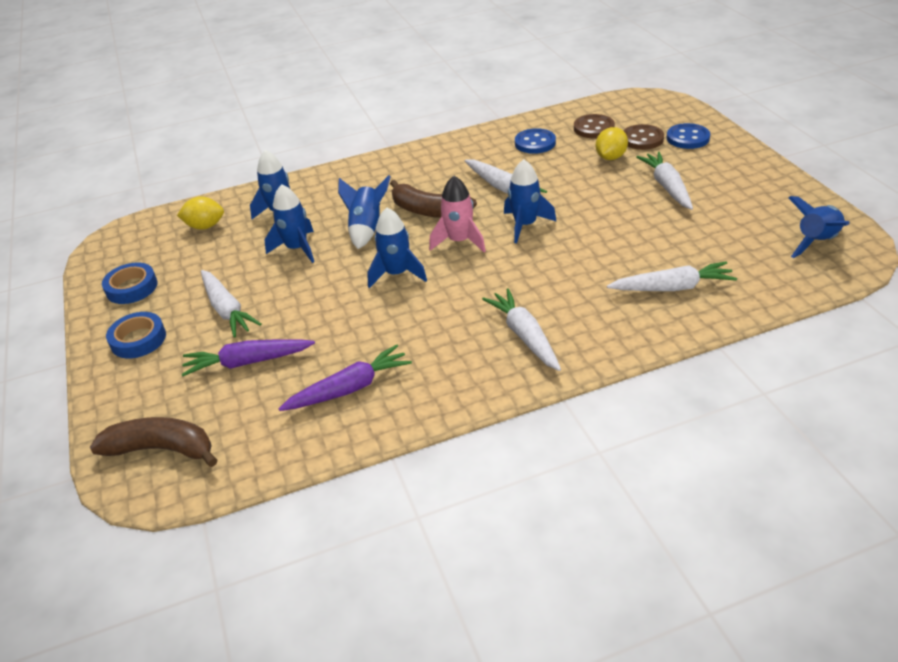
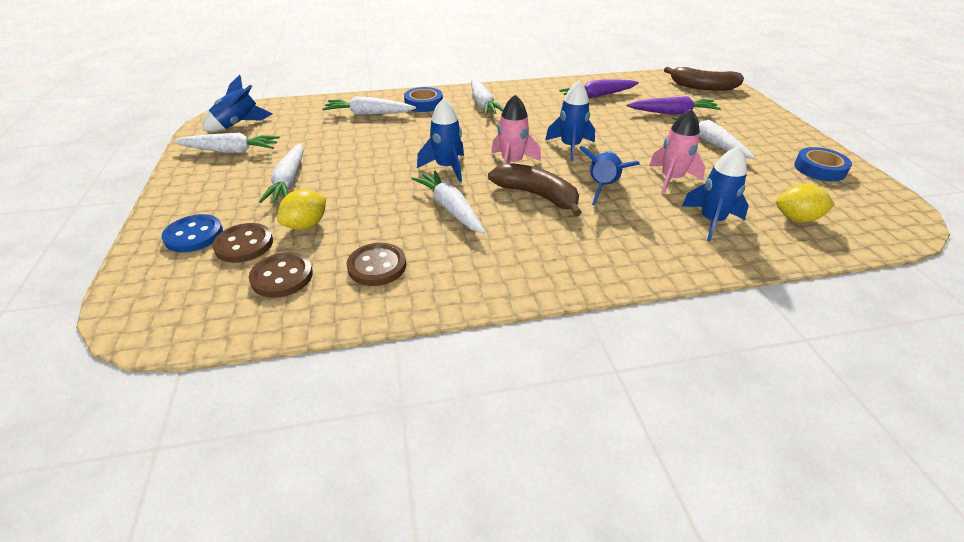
camera: 175 degrees left, 0 degrees up
blue tape [106,312,166,358] -> blue tape moved to [404,87,443,112]
blue rocket [265,184,314,263] -> pink rocket [649,109,705,194]
blue button [515,128,556,154] -> brown button [347,243,406,286]
none -> white carrot [173,133,280,153]

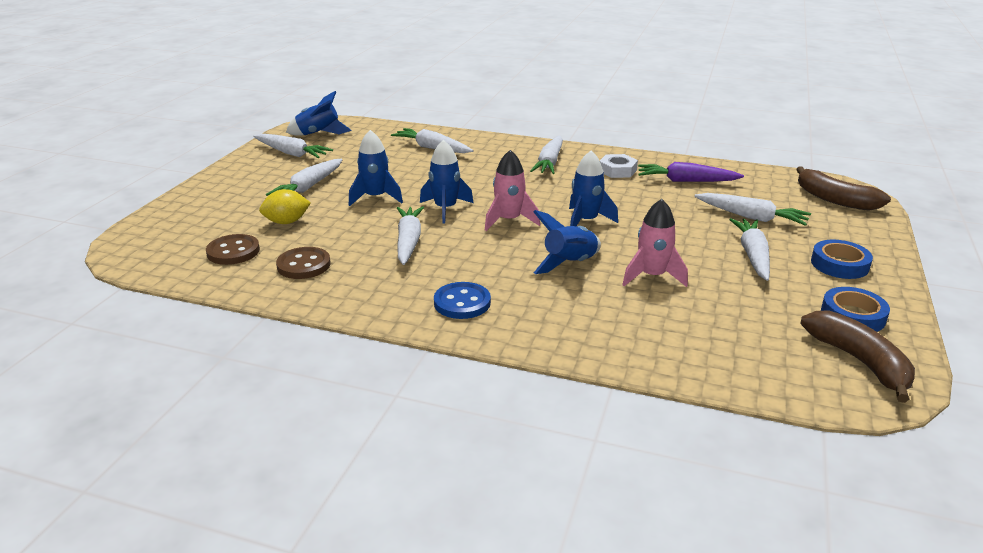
camera: 30 degrees right, 10 degrees down
blue button [161,214,223,253] -> blue button moved to [434,282,491,319]
brown button [212,223,273,263] -> none
blue tape [404,87,443,112] -> blue tape moved to [811,240,873,279]
brown banana [488,163,582,217] -> brown banana moved to [801,310,915,403]
purple carrot [627,96,721,115] -> white carrot [694,193,811,226]
blue rocket [681,146,749,241] -> blue rocket moved to [349,130,403,206]
yellow lemon [776,184,835,222] -> none
none -> white nut [600,154,638,178]

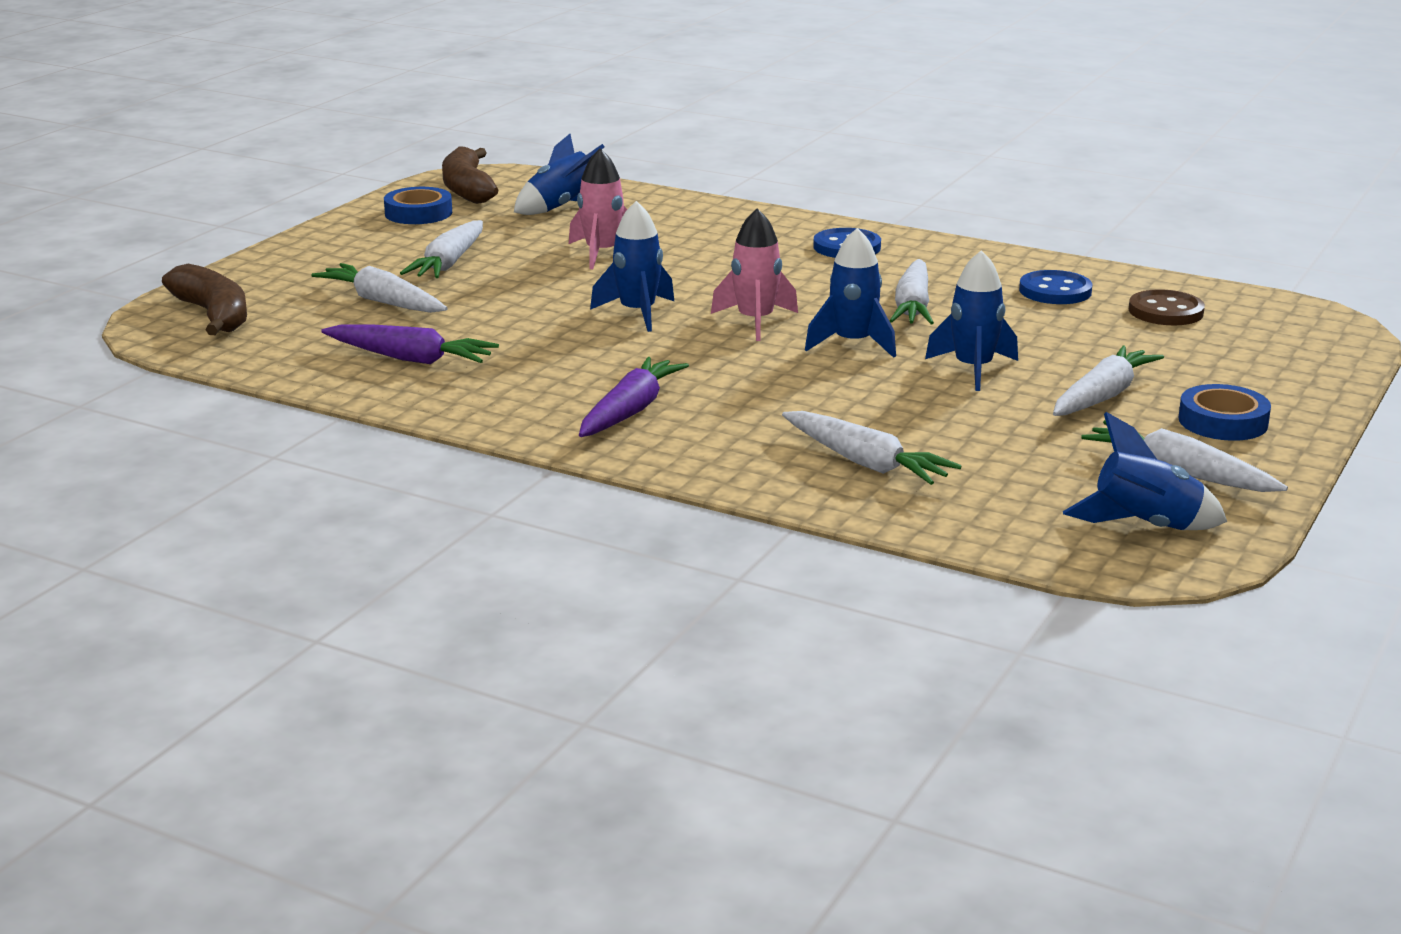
camera: 170 degrees left, 5 degrees down
yellow lemon [259,189,311,224] -> none
brown button [276,247,331,279] -> blue button [1019,270,1092,304]
white carrot [530,135,563,174] -> purple carrot [579,357,689,437]
blue rocket [534,210,601,274] -> blue rocket moved to [514,134,604,215]
white nut [600,154,638,178] -> none
blue tape [811,240,873,279] -> blue tape moved to [1178,384,1271,441]

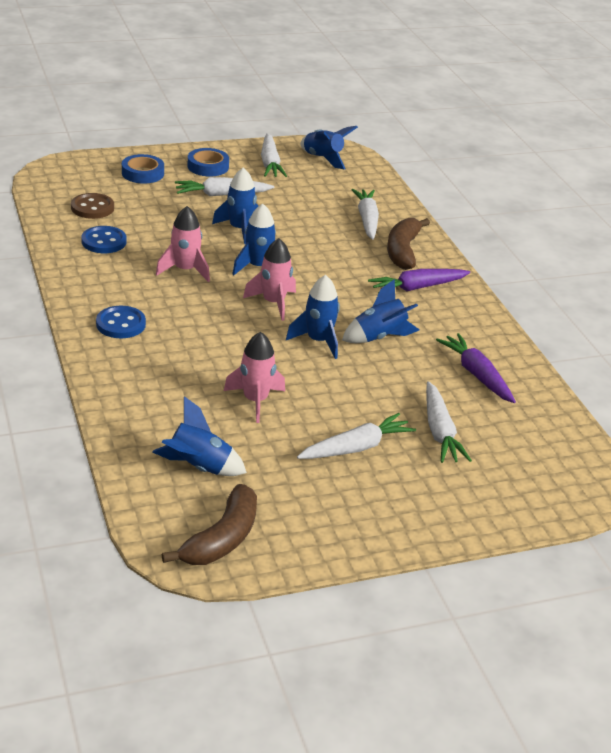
camera: 140 degrees left, 10 degrees up
brown banana [162,264,247,335] -> brown banana moved to [387,218,430,270]
blue tape [384,187,452,224] -> blue tape moved to [122,154,164,184]
white carrot [890,259,934,324] -> pink rocket [156,206,210,282]
none -> blue rocket [342,279,419,343]

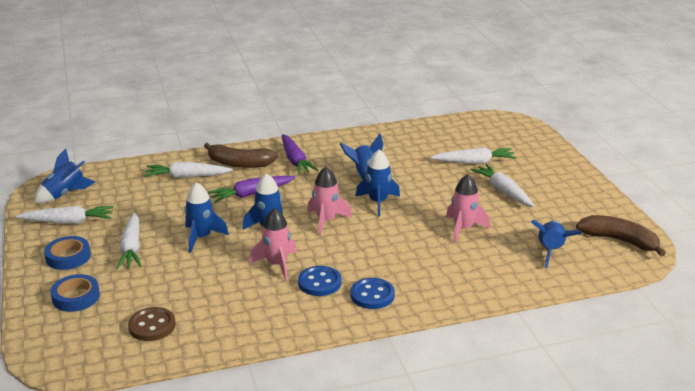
camera: 85 degrees left, 5 degrees down
blue button [81,226,127,253] -> blue button moved to [298,266,341,296]
purple carrot [436,333,516,403] -> purple carrot moved to [208,176,296,203]

